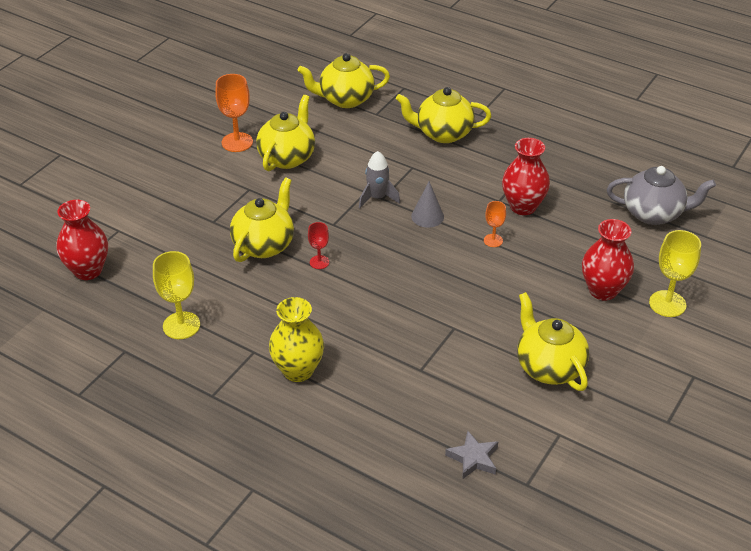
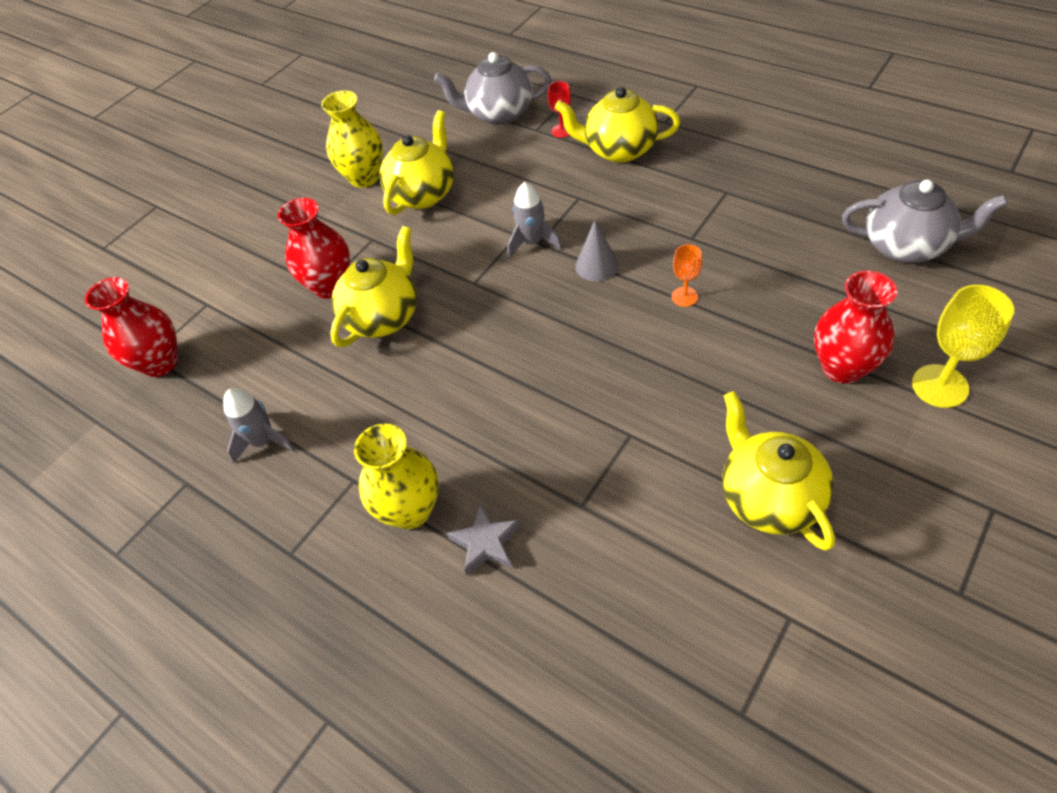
camera: 10 degrees right, 10 degrees up
yellow goblet [153,251,200,339] -> grey rocket [223,388,295,463]
orange goblet [215,74,253,152] -> yellow vase [321,91,383,188]
yellow teapot [298,53,390,108] -> grey teapot [434,52,551,125]
red goblet [308,222,329,269] -> red goblet moved to [548,81,571,138]
grey star [445,431,498,479] -> grey star moved to [447,504,520,576]
red vase [502,138,550,215] -> red vase moved to [278,198,350,299]

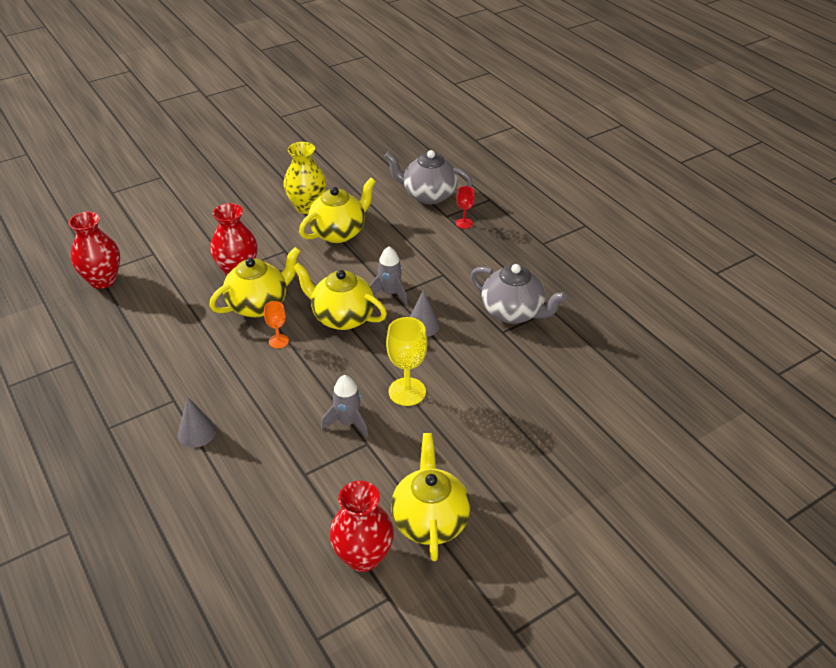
camera: 15 degrees right, 10 degrees down
grey rocket [223,388,295,463] -> grey rocket moved to [321,375,369,438]
yellow vase [354,424,439,529] -> grey cone [178,396,216,447]
grey star [447,504,520,576] -> none
yellow teapot [555,87,680,163] -> yellow teapot moved to [293,263,387,330]
orange goblet [672,244,702,307] -> orange goblet moved to [264,301,289,348]
red vase [814,271,898,384] -> red vase moved to [330,481,394,572]
grey teapot [842,179,1008,263] -> grey teapot moved to [471,264,567,324]
yellow goblet [912,285,1014,408] -> yellow goblet moved to [386,317,427,406]

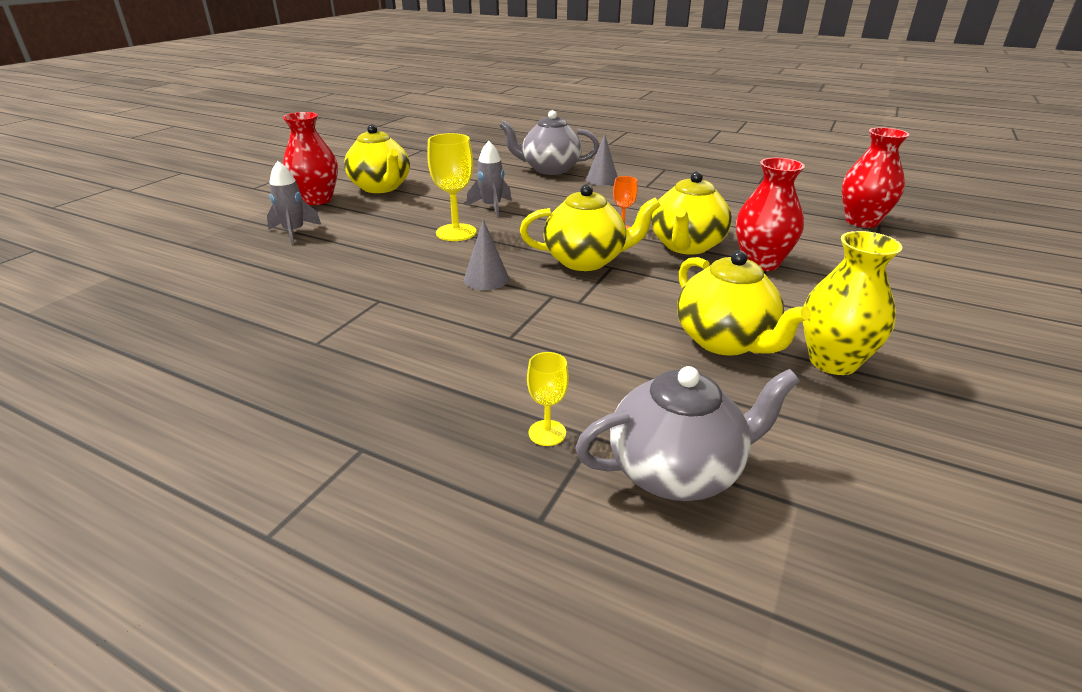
camera: 150 degrees right, 10 degrees down
yellow teapot [299,178,376,243] -> yellow teapot turned 45 degrees counterclockwise [677,250,811,356]
red vase [330,481,394,572] -> red vase moved to [283,112,338,205]
grey rocket [370,247,408,305] -> grey rocket moved to [267,161,321,244]
red goblet [456,186,475,229] -> yellow goblet [527,352,569,446]
grey teapot [471,264,567,324] -> grey teapot moved to [499,110,599,175]

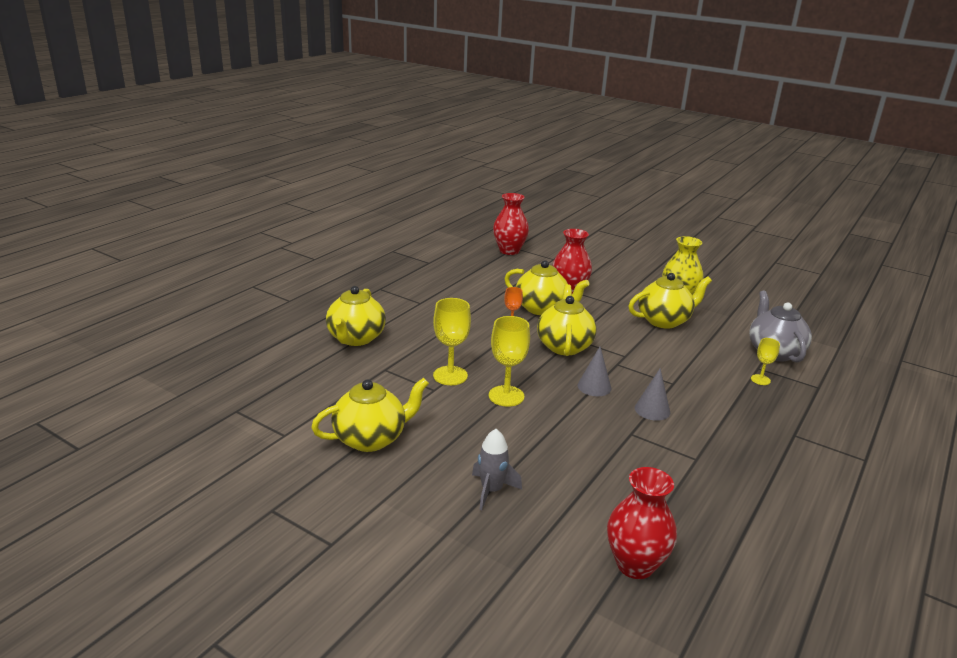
camera: 85 degrees left, 5 degrees down
red vase [283,112,338,205] -> red vase moved to [607,467,677,579]
grey rocket [466,141,512,217] -> yellow goblet [433,298,471,385]
grey teapot [499,110,599,175] -> yellow teapot [326,286,386,346]
grey cone [586,134,617,186] -> grey cone moved to [635,368,670,421]

